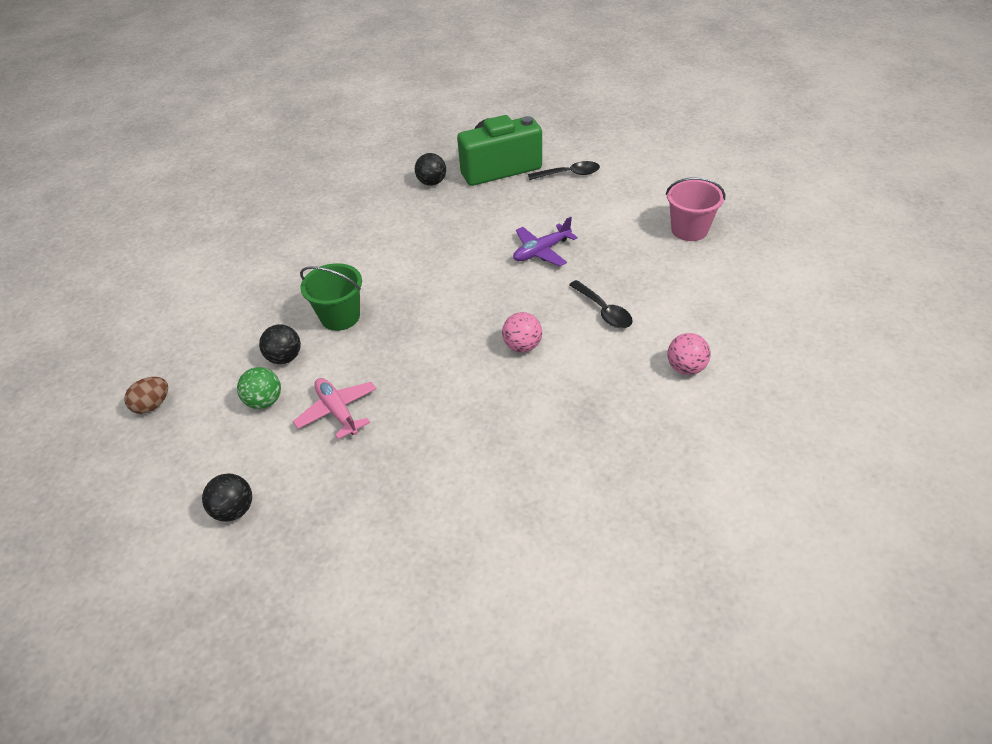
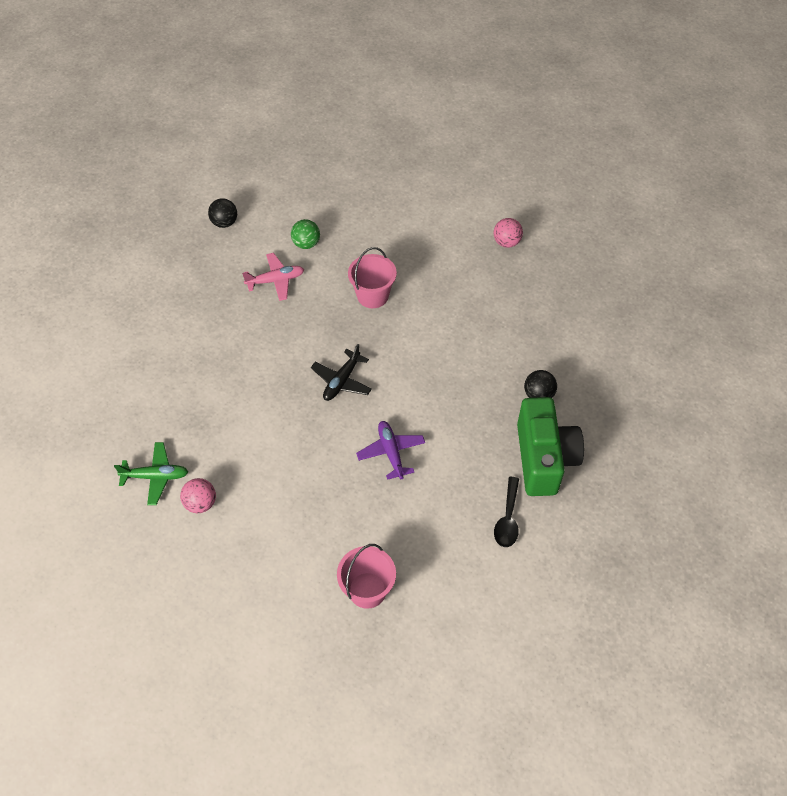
camera: 105 degrees right, 10 degrees up
brown egg [124,377,168,414] -> none
black ball [259,324,301,364] -> none
green bucket [300,263,362,331] -> pink bucket [348,247,397,308]
pink ball [502,312,542,352] -> pink ball moved to [493,218,523,248]
black spoon [569,280,633,328] -> none
none -> green plane [114,442,188,505]
none -> black plane [311,344,372,401]

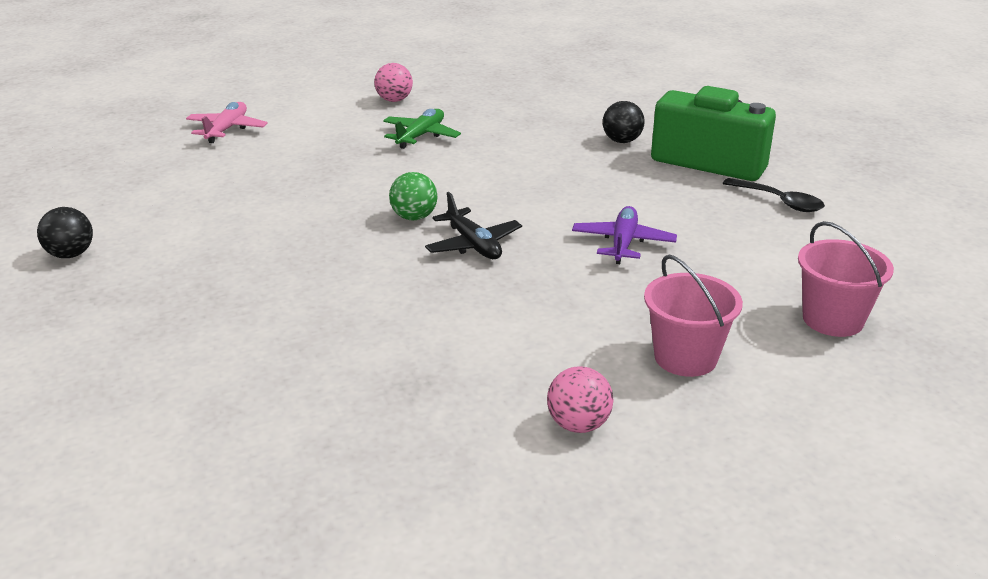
camera: 60 degrees left, 25 degrees down
green plane [114,442,188,505] -> green plane moved to [383,109,461,149]
pink plane [242,253,304,301] -> pink plane moved to [186,102,268,143]
green ball [291,219,320,249] -> green ball moved to [389,172,438,220]
pink bucket [348,247,397,308] -> pink bucket moved to [644,254,743,377]
purple plane [356,421,425,480] -> purple plane turned 90 degrees clockwise [572,206,677,264]

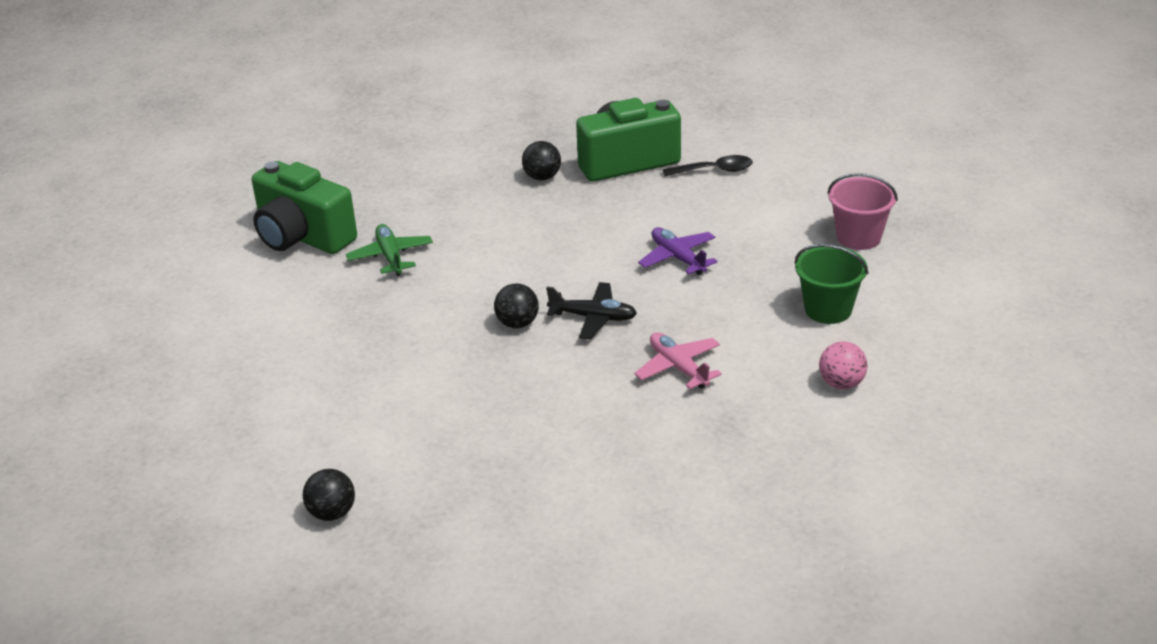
camera: 45 degrees left, 5 degrees up
pink plane [186,102,268,143] -> pink plane moved to [634,332,722,389]
pink ball [374,63,413,102] -> green camera [252,161,357,254]
green ball [389,172,438,220] -> black ball [494,283,539,328]
pink bucket [644,254,743,377] -> green bucket [795,244,868,324]

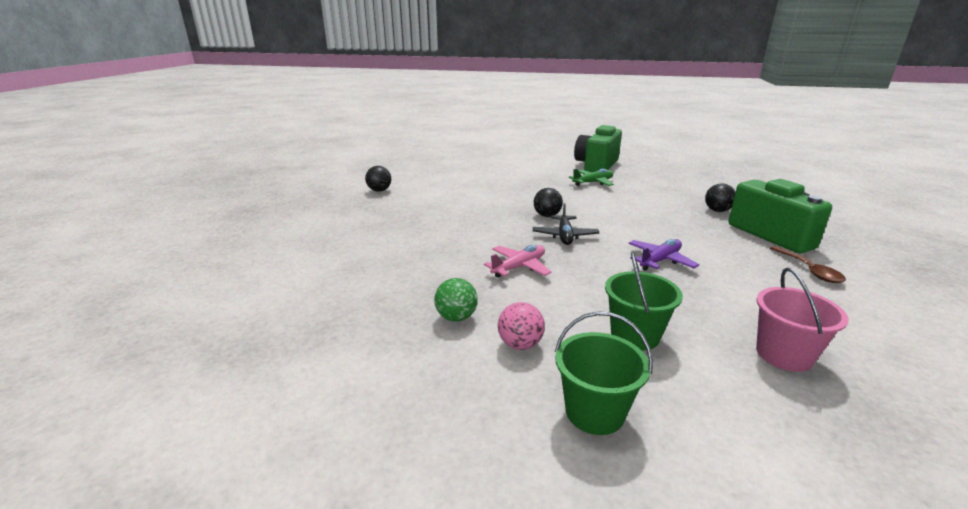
camera: 80 degrees right, 10 degrees down
black spoon [663,155,753,176] -> brown spoon [770,246,846,283]
none -> green ball [434,278,478,322]
none -> green bucket [555,311,653,435]

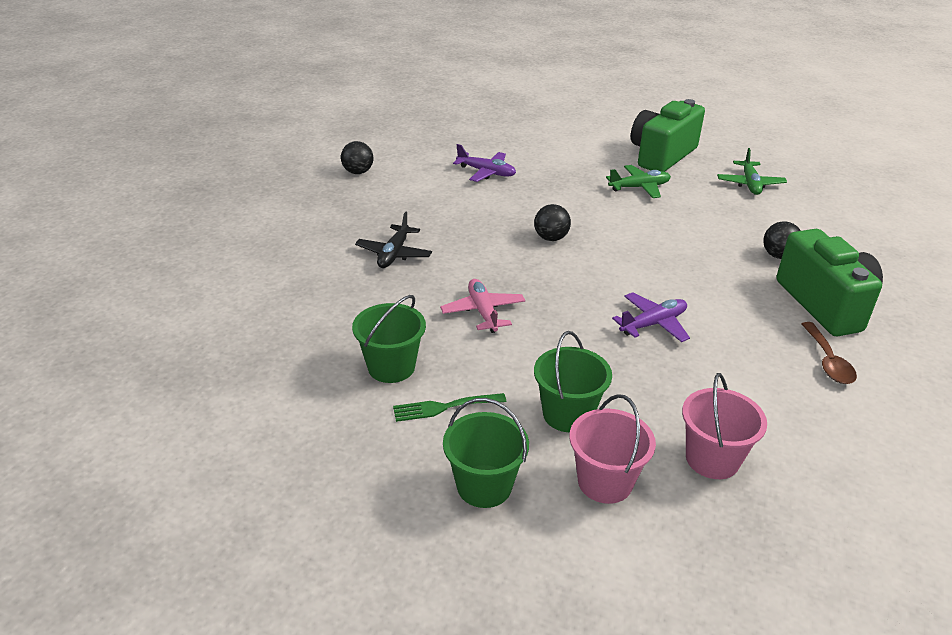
camera: 10 degrees right, 10 degrees up
green ball [434,278,478,322] -> green bucket [352,295,426,383]
pink plane [484,245,552,278] -> pink plane turned 75 degrees counterclockwise [440,279,526,333]
pink ball [498,302,545,350] -> green fork [393,393,506,422]
black plane [533,203,599,245] -> black plane moved to [355,211,432,268]
none -> purple plane [453,144,516,182]
none -> pink bucket [569,394,656,504]
none -> green plane [717,148,787,195]

